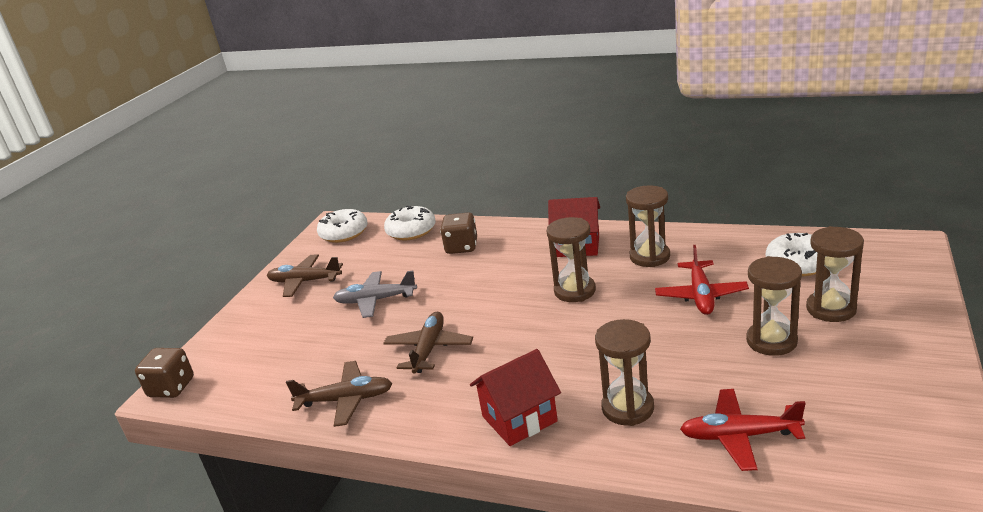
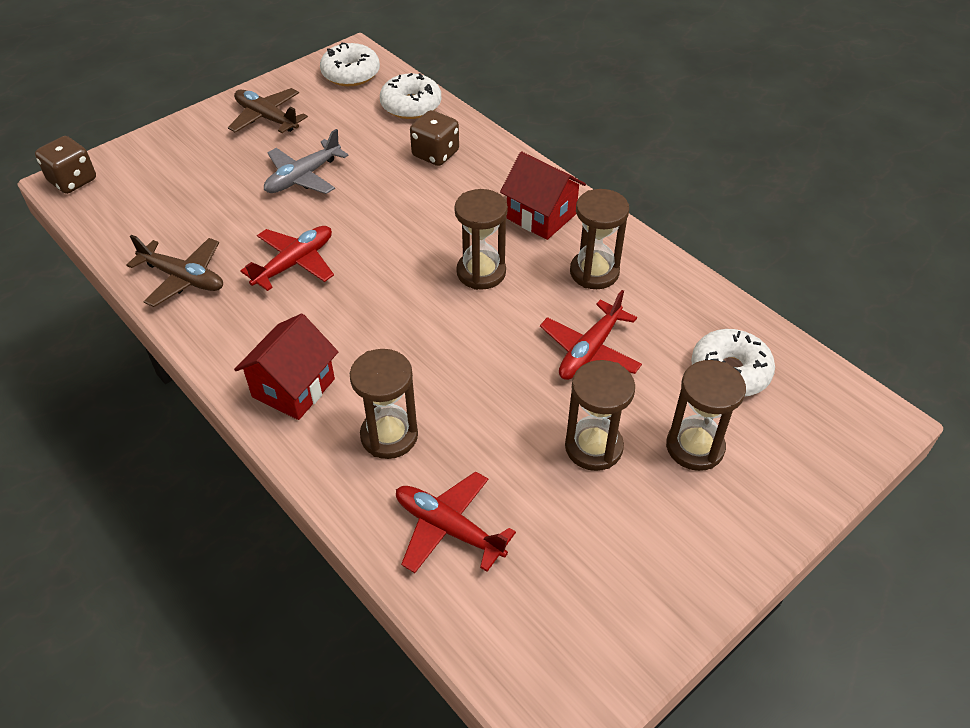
camera: 25 degrees right, 20 degrees up
grey plane [333,271,417,318] -> grey plane turned 75 degrees counterclockwise [264,129,349,194]
brown plane [383,312,473,374] -> red plane [240,226,334,291]
red house [470,349,561,446] -> red house turned 60 degrees counterclockwise [234,314,338,420]

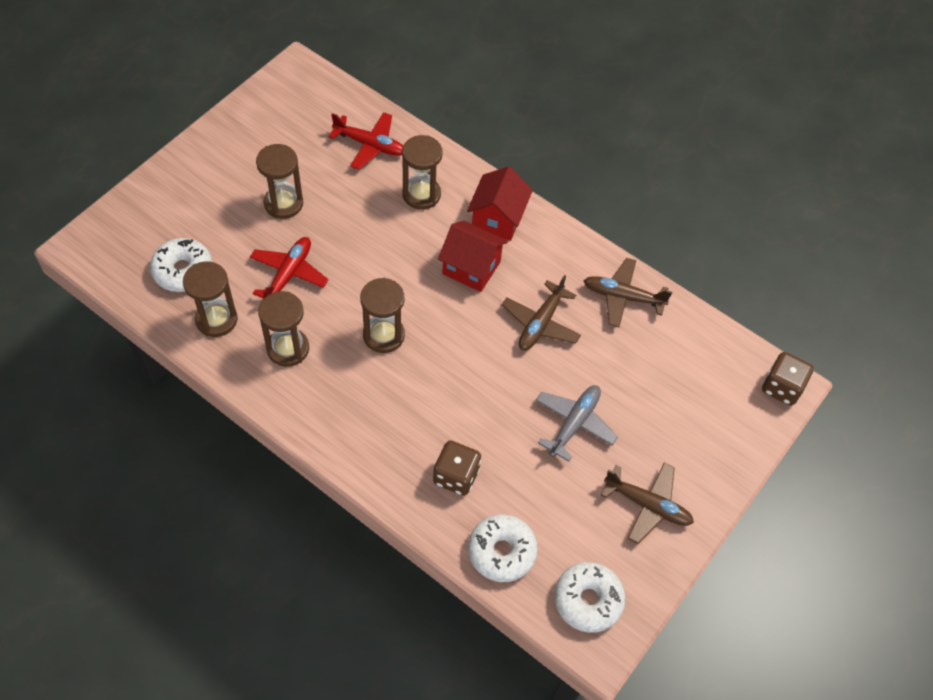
camera: 165 degrees right, 10 degrees up
red plane [240,226,334,291] -> brown plane [502,275,581,351]
red house [500,152,586,240] -> red house moved to [438,221,508,292]
brown hourglass [666,360,746,471] -> brown hourglass moved to [183,261,238,337]

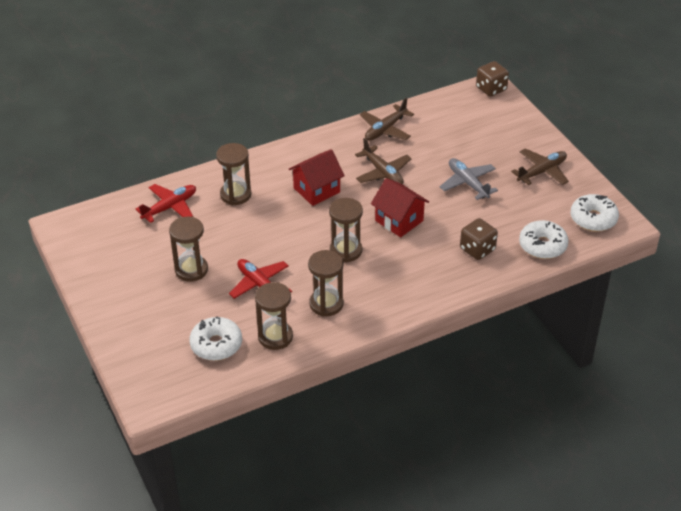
camera: 60 degrees left, 15 degrees down
red house [467,166,533,241] -> red house moved to [371,178,429,237]

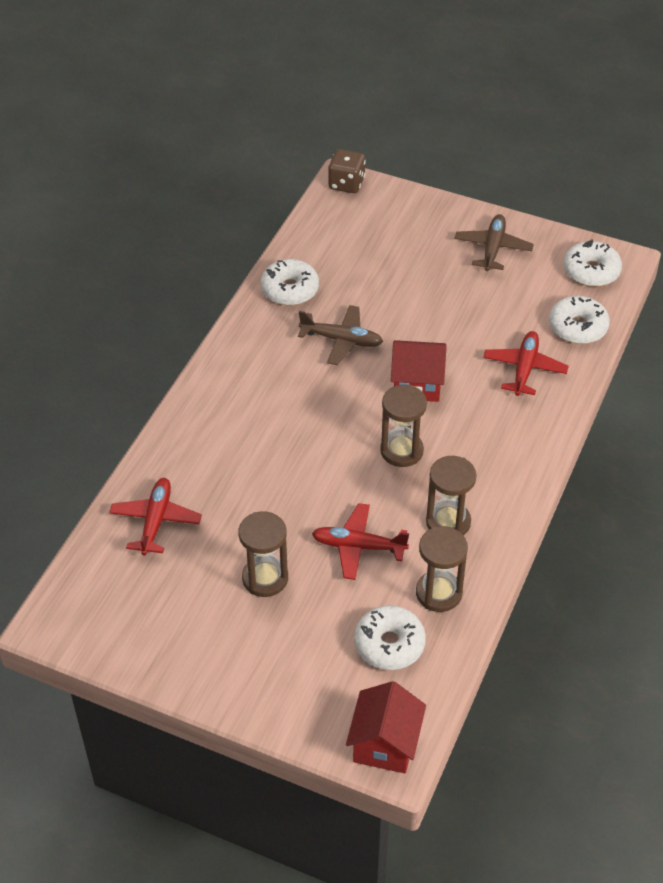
camera: 40 degrees left, 5 degrees up
brown hourglass [216,143,251,205] -> none
red house [289,149,345,206] -> red house moved to [346,681,426,773]
brown plane [360,98,414,141] -> white donut [261,259,319,305]
grey plane [440,158,498,200] -> none
brown dice [460,218,498,260] -> red plane [483,331,569,396]

